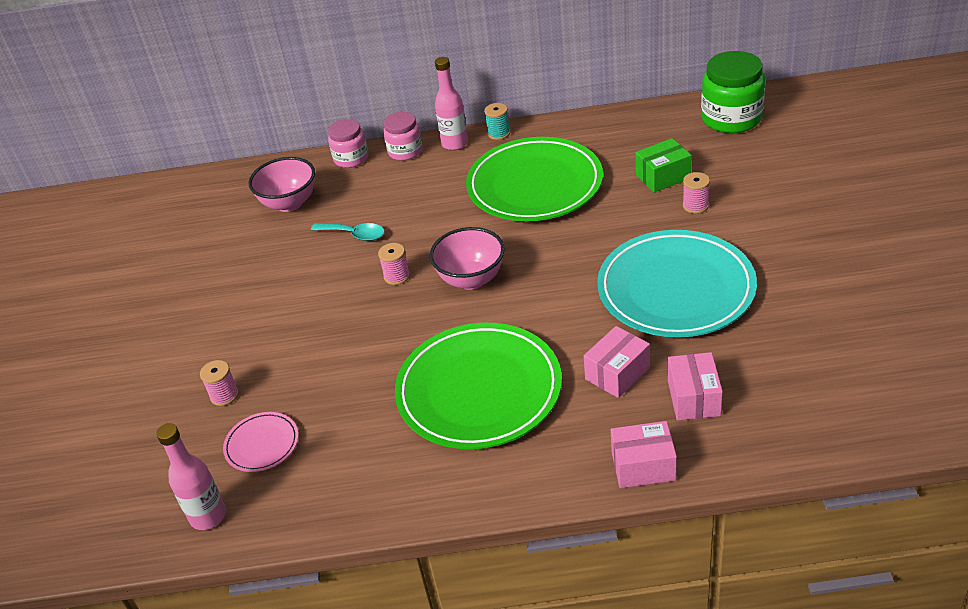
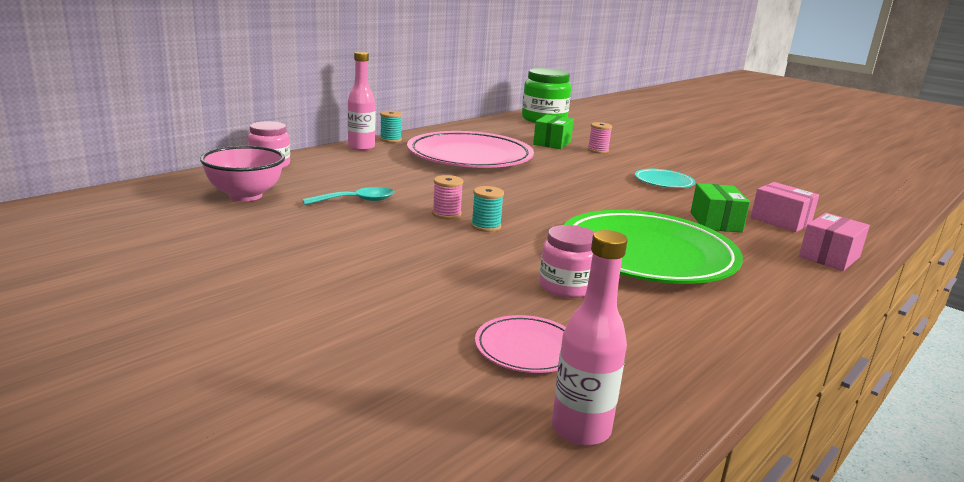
camera: 50 degrees left, 20 degrees down
pink spool [200,360,239,406] -> none
pink jar [383,112,423,161] -> pink jar moved to [539,225,595,298]
pink bowl [430,227,505,290] -> none
green plate [466,137,603,221] -> pink plate [407,131,534,168]
pink box [584,326,650,398] -> green box [691,183,750,232]
turquoise plate [597,230,757,338] -> turquoise plate [635,169,695,188], size x0.45
none -> turquoise spool [471,186,504,232]

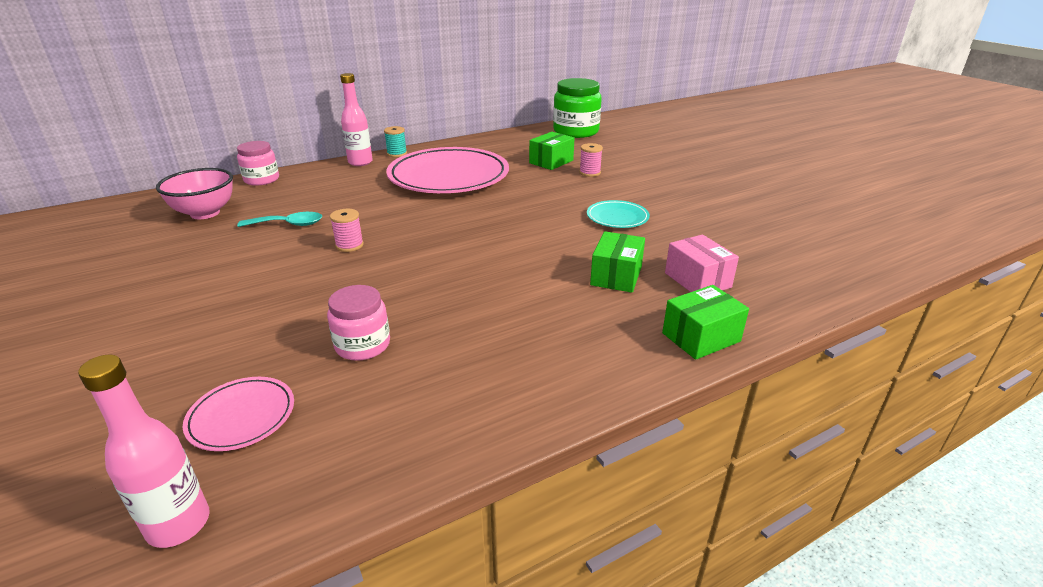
camera: 20 degrees right, 10 degrees up
turquoise spool [471,186,504,232] -> none
green plate [564,210,743,284] -> none
pink box [799,213,870,271] -> green box [662,285,749,360]

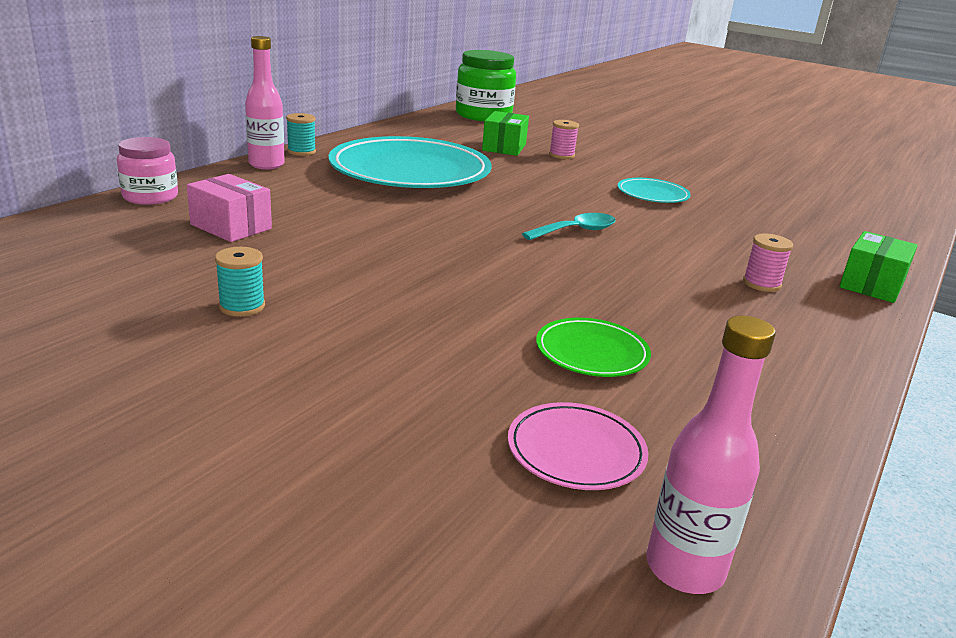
camera: 30 degrees left, 5 degrees down
pink bowl [156,168,233,219] -> none
turquoise spoon [237,212,322,227] -> turquoise spoon moved to [522,213,616,240]
pink jar [327,285,390,361] -> green plate [536,318,651,377]
pink spool [330,209,364,252] -> pink spool moved to [743,234,793,292]
pink plate [386,147,509,193] -> turquoise plate [328,136,492,188]
green box [590,231,645,293] -> none
pink box [665,235,739,292] -> pink box moved to [187,174,272,242]
none -> turquoise spool [215,247,265,317]

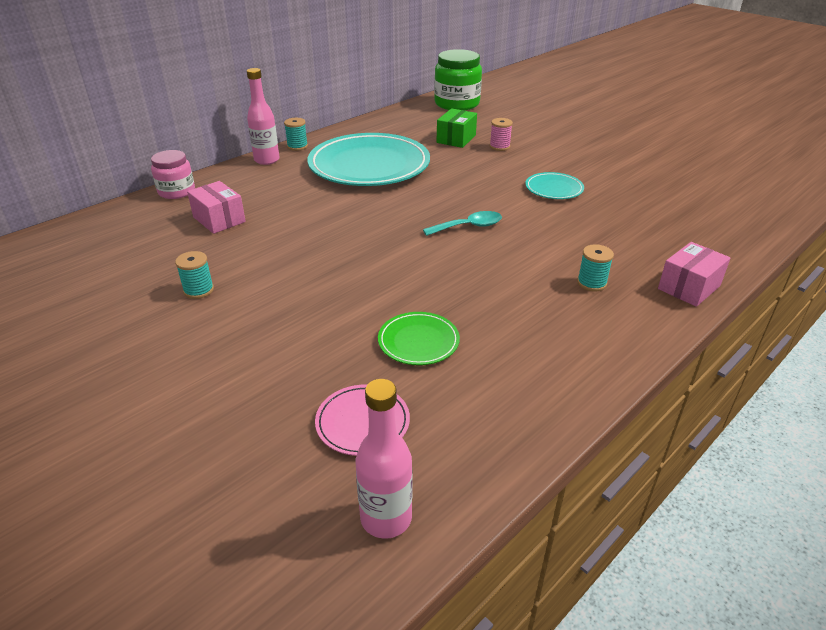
camera: 15 degrees right, 10 degrees up
pink spool [743,234,793,292] -> turquoise spool [577,244,614,291]
green box [839,231,918,303] -> pink box [658,242,731,307]

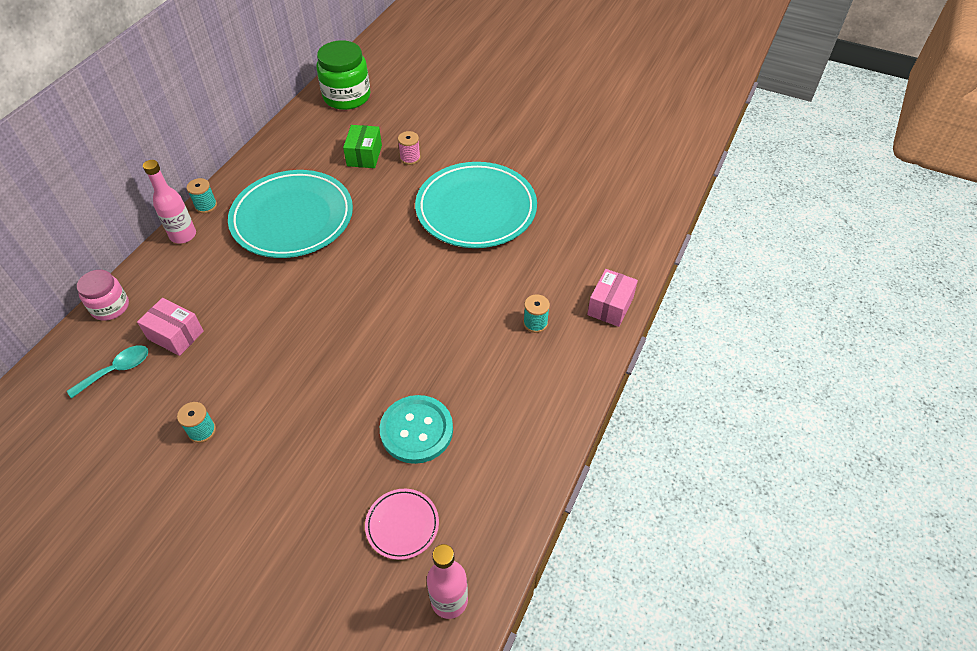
camera: 20 degrees left, 15 degrees up
green plate [378,312,460,365] -> turquoise button [380,395,453,464]
turquoise spoon [423,211,502,236] -> turquoise spoon moved to [67,345,148,399]
turquoise plate [525,172,584,199] -> turquoise plate [415,162,537,248], size x2.24

